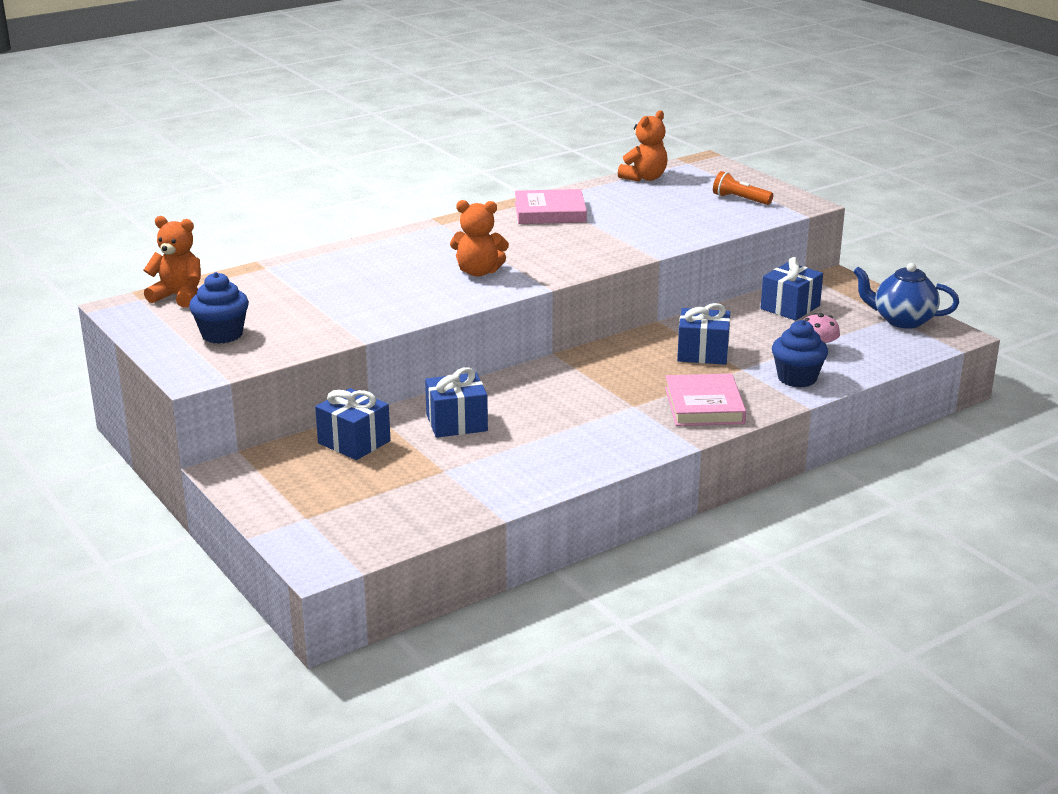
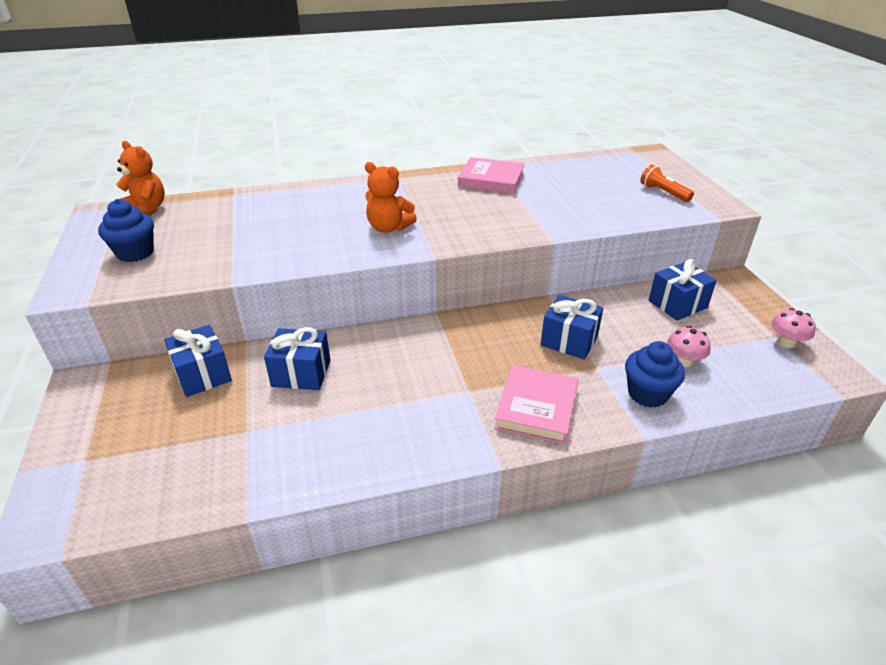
camera: 20 degrees right, 10 degrees up
orange teddy bear [618,110,668,182] -> none
blue teapot [853,263,959,329] -> pink mushroom [771,308,816,348]

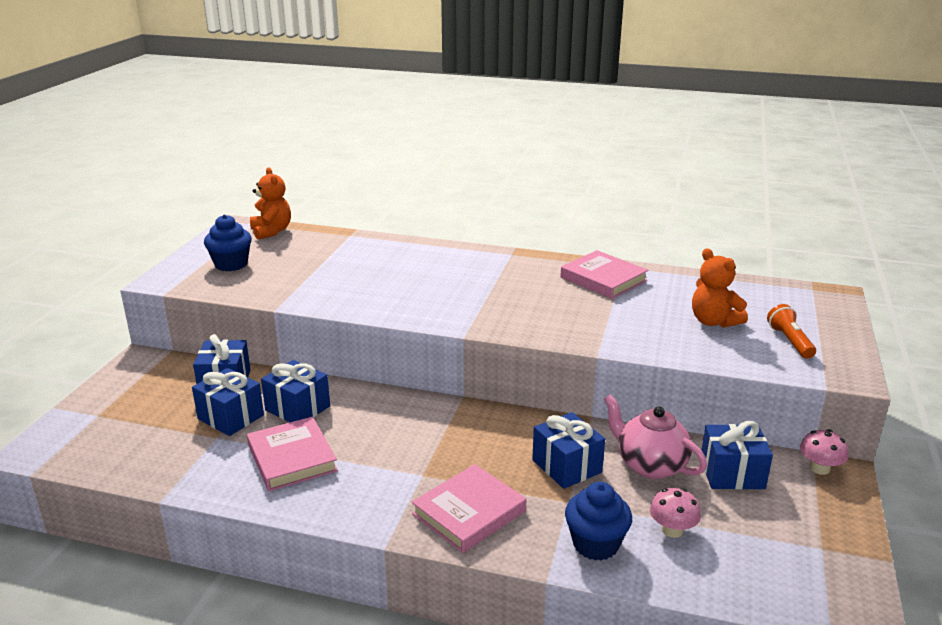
camera: 30 degrees right, 10 degrees down
orange teddy bear [365,162,417,233] -> orange teddy bear moved to [692,248,748,328]
pink mushroom [771,308,816,348] -> pink mushroom moved to [800,429,848,475]
none -> blue gift [192,368,264,436]
none -> pink book [247,417,338,491]
none -> pink teapot [604,394,707,479]

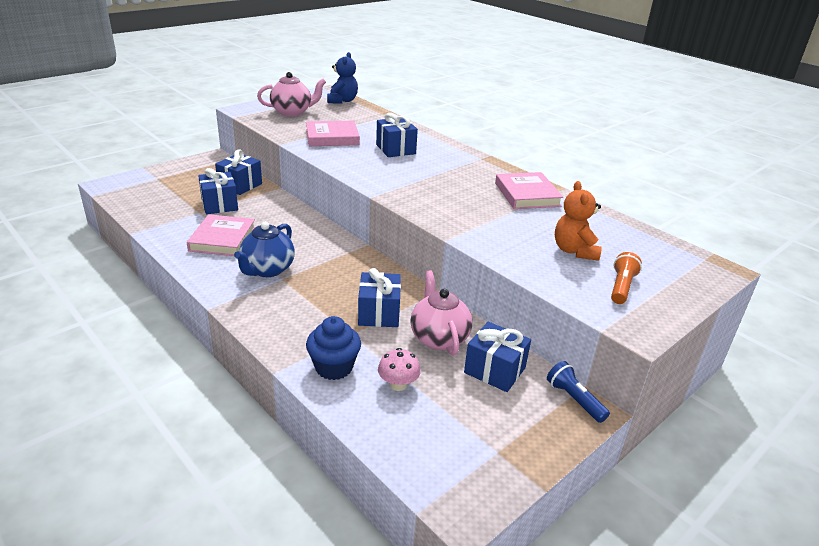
camera: 30 degrees right, 5 degrees up
blue cupcake [204,214,252,271] -> pink teapot [257,72,326,116]
orange teddy bear [250,168,291,240] -> blue teddy bear [327,52,358,104]
blue gift [261,360,330,422] -> blue gift moved to [376,113,418,157]
pink book [412,464,526,553] -> pink book moved to [306,121,360,146]
pink mushroom [800,429,848,475] -> blue flashlight [547,361,610,423]
none -> blue teapot [234,222,295,277]

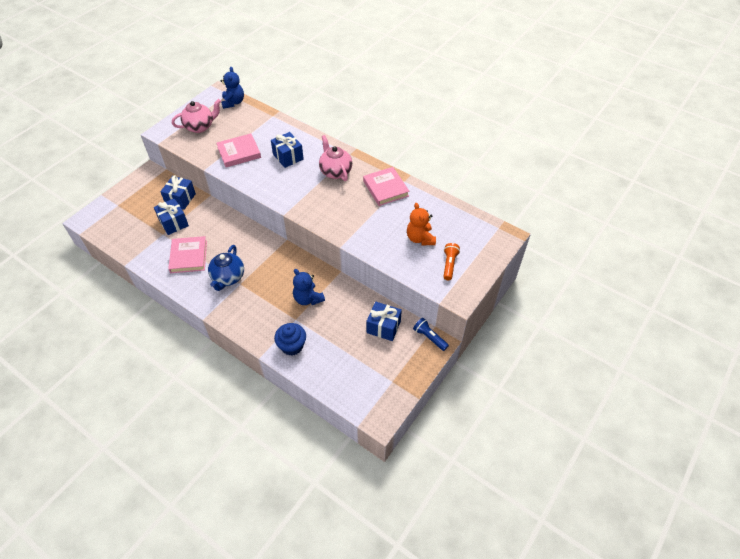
camera: 10 degrees left, 20 degrees up
blue gift [358,268,401,327] -> blue teddy bear [293,269,325,305]
pink mushroom [378,348,421,391] -> none
pink teapot [410,270,472,356] -> pink teapot moved to [319,135,352,181]

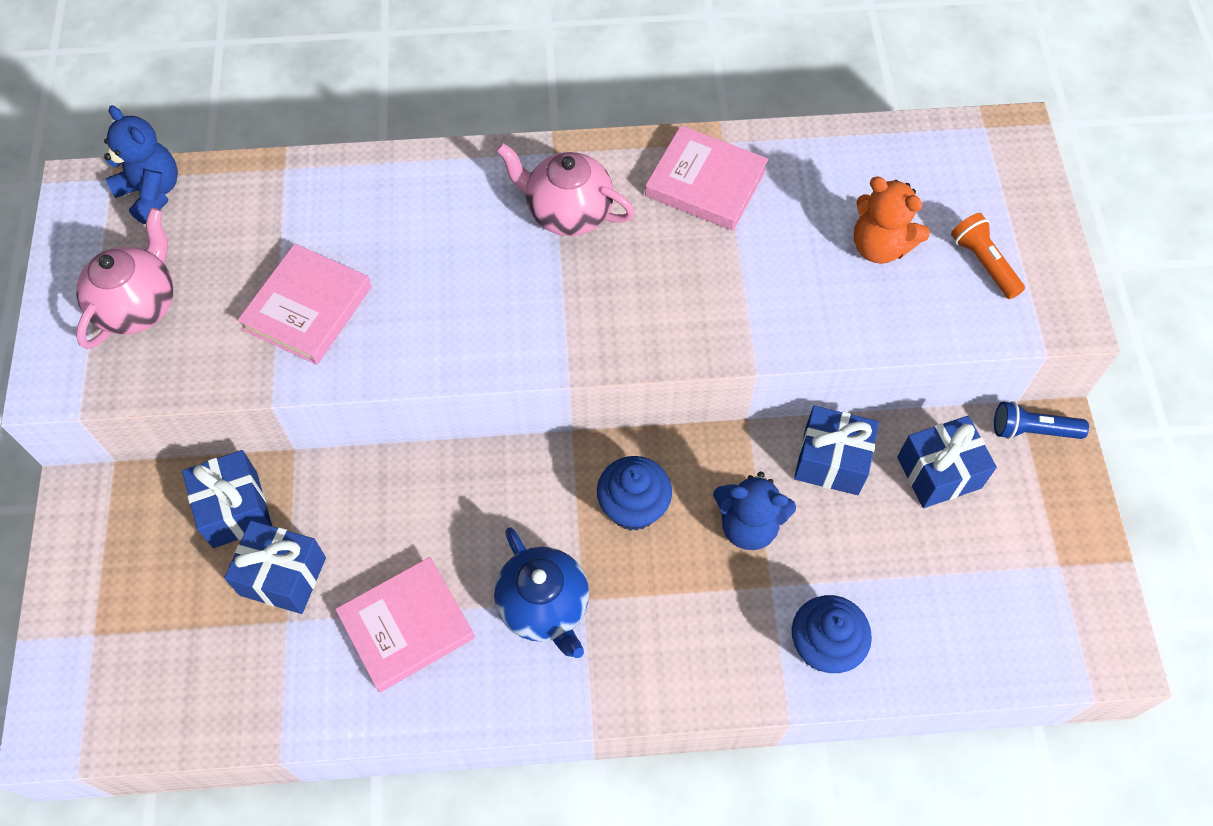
camera: 40 degrees left, 10 degrees up
pink book [168,236,207,273] -> pink book turned 75 degrees counterclockwise [335,557,475,692]
blue gift [271,132,304,168] -> blue gift moved to [794,406,879,495]
none -> blue cupcake [597,456,672,531]

